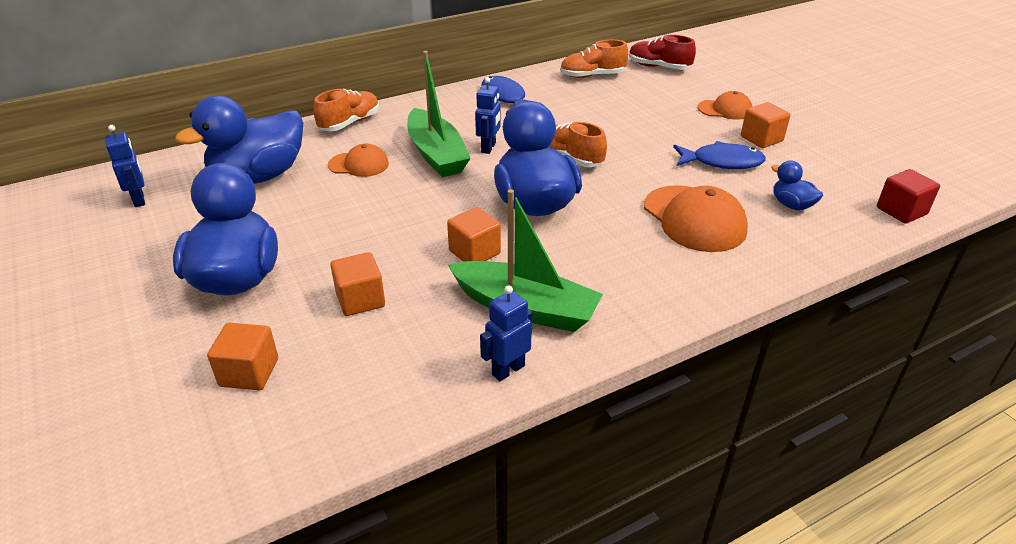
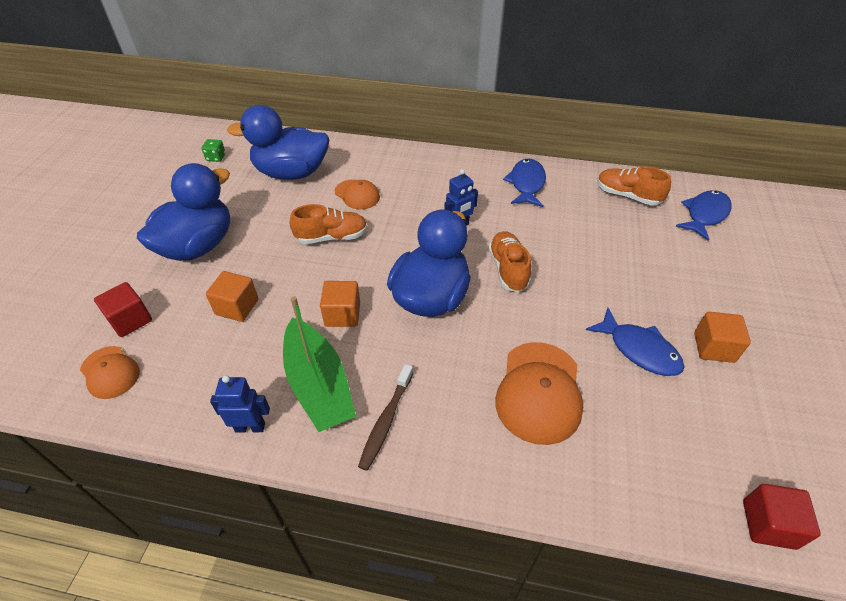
camera: 40 degrees right, 10 degrees up
blue robot [105,125,145,207] -> green dice [202,139,226,162]
orange cube [207,323,278,390] -> red cube [94,282,152,337]
orange shoe [313,89,379,131] -> orange shoe moved to [290,204,367,244]
green boat [407,51,471,177] -> none
red shoe [629,35,696,70] -> blue fish [676,190,732,241]
orange cap [698,91,752,119] -> orange cap moved to [80,346,140,399]
blue duck [771,161,823,210] -> none
none -> brown toothbrush [358,364,413,471]

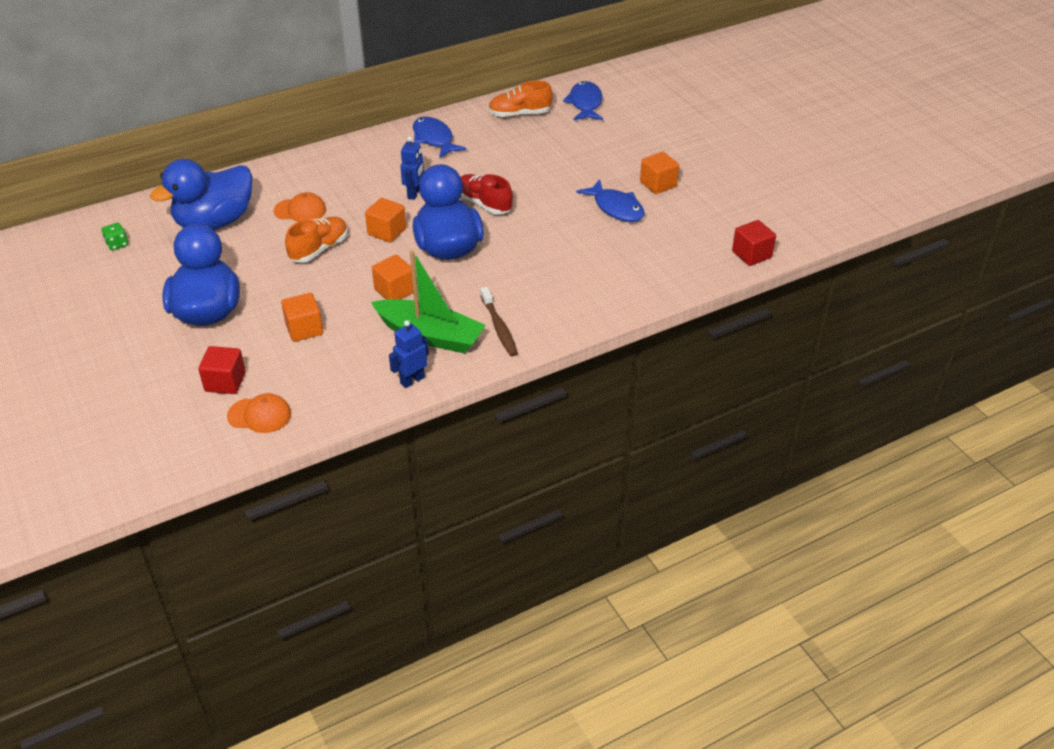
camera: 40 degrees left, 5 degrees down
orange shoe [488,231,531,292] -> red shoe [461,174,513,215]
orange cap [495,342,583,445] -> none
blue fish [586,308,685,376] -> blue fish turned 45 degrees clockwise [576,179,645,222]
none -> orange cube [365,198,406,243]

